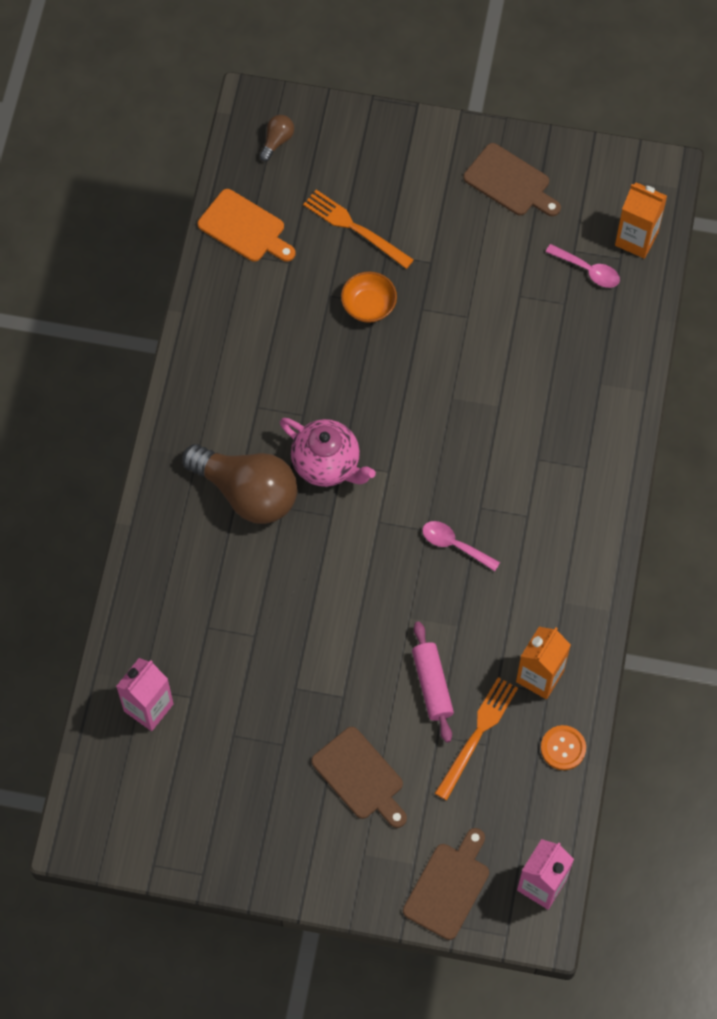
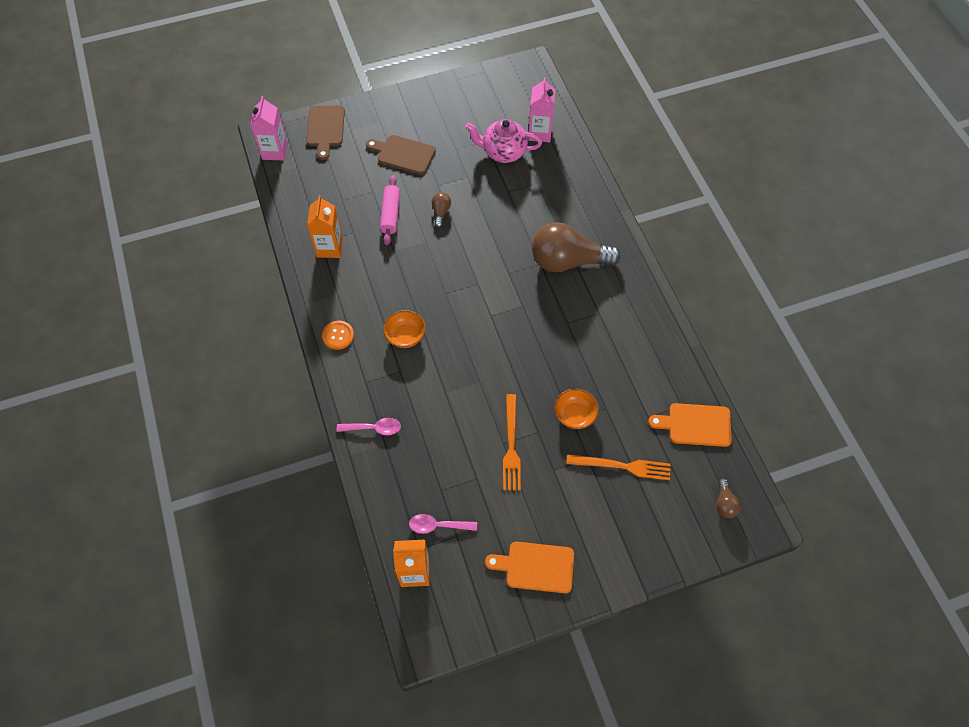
camera: 150 degrees right, 5 degrees down
pink teapot [280,418,376,487] -> pink teapot moved to [465,119,542,163]
pink rolling pin [412,621,454,743] -> pink rolling pin turned 45 degrees clockwise [380,175,400,245]
pink spoon [422,521,500,571] -> pink spoon moved to [337,418,401,435]
orange fork [435,677,518,800] -> orange fork moved to [503,394,521,490]
brown cutting board [464,143,561,216] -> orange cutting board [485,542,574,593]
orange button [541,725,586,770] -> orange button moved to [322,321,354,350]
none -> orange bowl [383,310,426,348]
none -> brown light bulb [432,192,451,228]

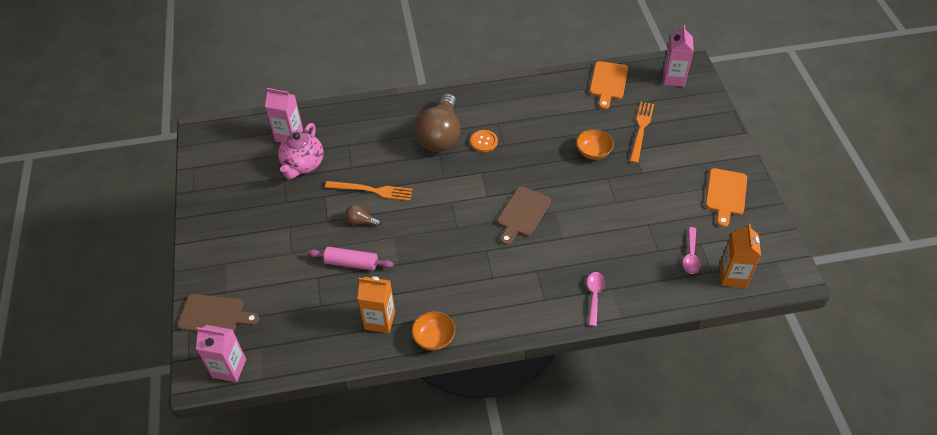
camera: 80 degrees left, 10 degrees down
orange button [322,321,354,350] -> orange button moved to [470,130,498,152]
brown cutting board [366,135,436,175] -> brown cutting board moved to [497,186,551,245]
orange bowl [383,310,426,348] -> orange bowl moved to [412,311,455,351]
orange fork [503,394,521,490] -> orange fork moved to [325,181,413,201]
brown light bulb [716,479,741,518] -> pink carton [663,25,694,87]

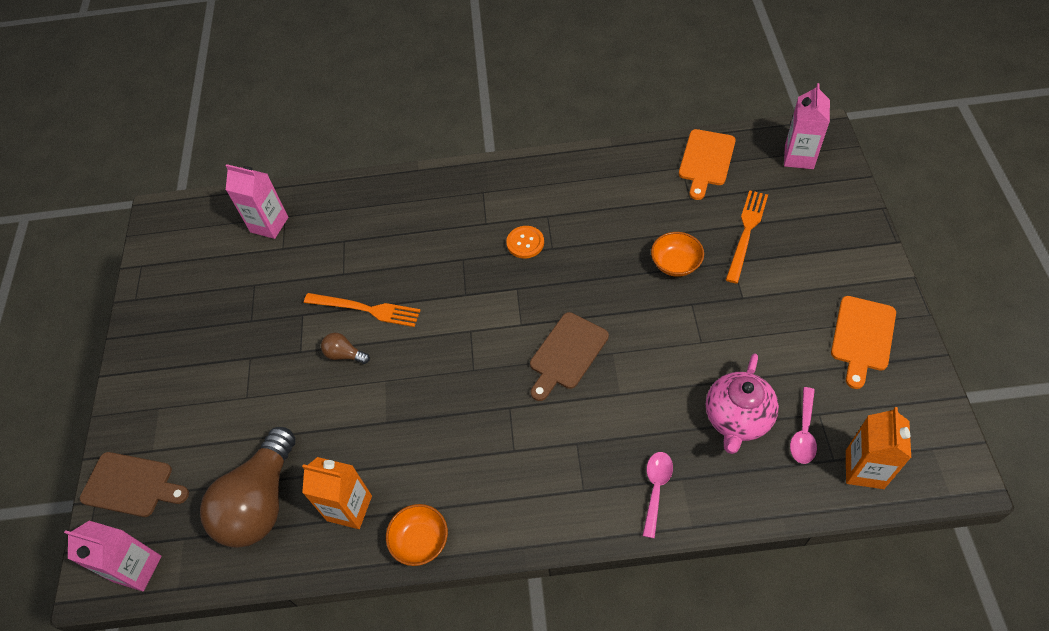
camera: 10 degrees right, 5 degrees up
pink teapot [278,123,324,179] -> pink teapot moved to [706,353,779,454]
pink rolling pin [308,247,394,271] -> none
brown light bulb [415,93,460,152] -> brown light bulb moved to [200,427,295,548]

